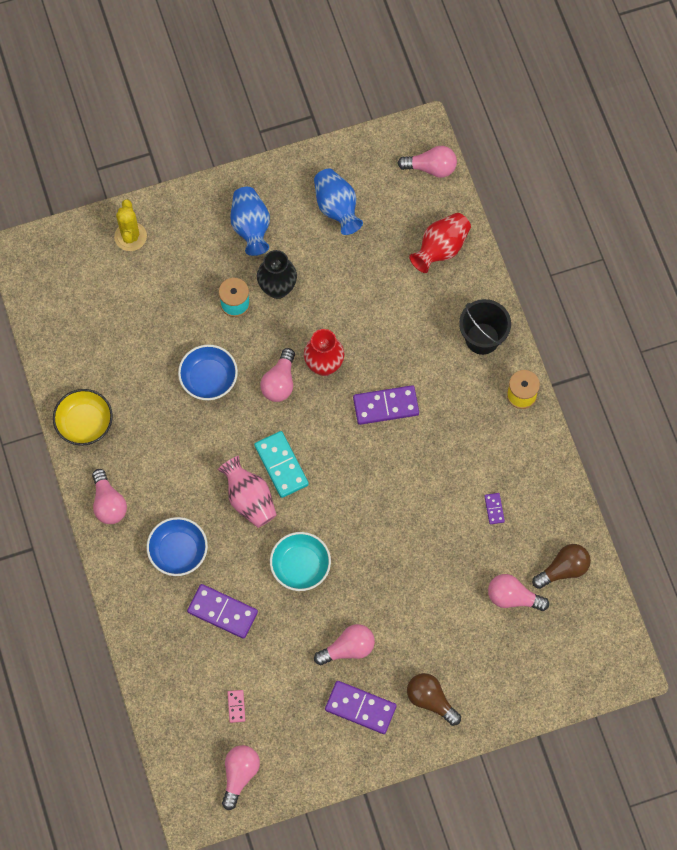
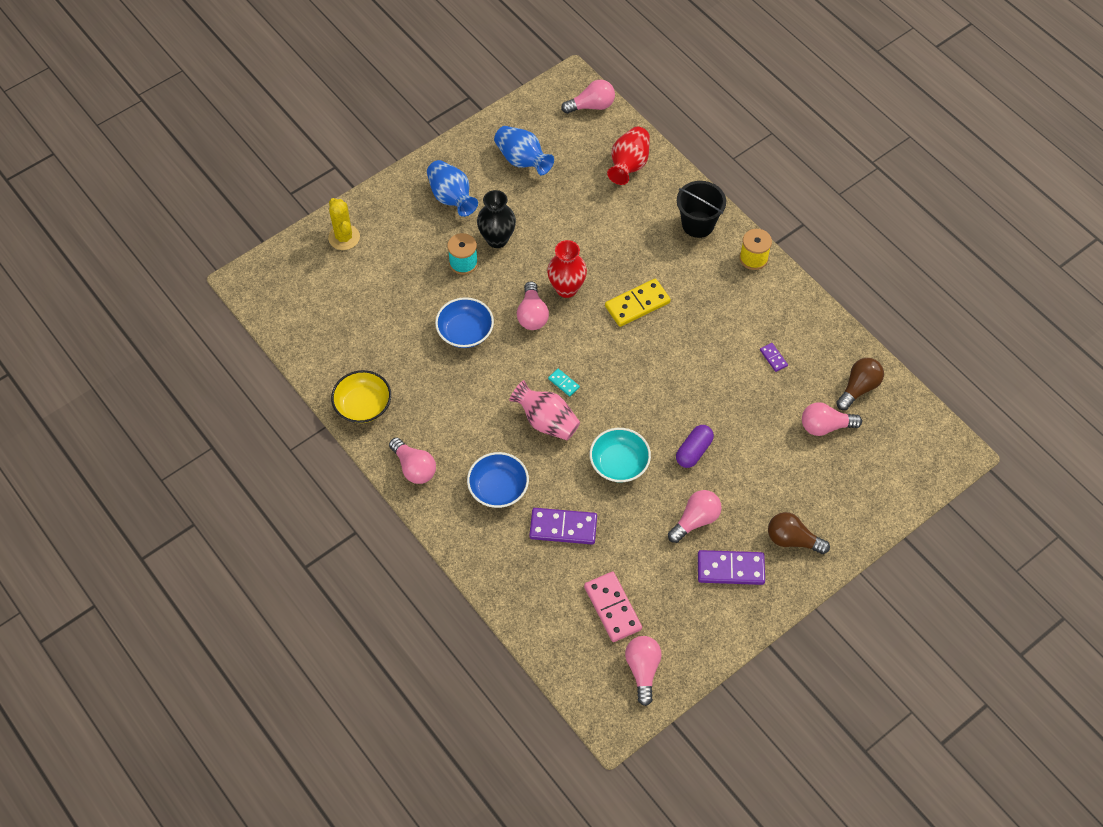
camera: 20 degrees left, 10 degrees down
pink domino [228,690,245,723] -> pink domino [584,572,642,642], size x2.05
turquoise domino [254,431,309,498] -> turquoise domino [548,369,580,396], size x0.49
purple domino [353,385,419,425] -> yellow domino [605,279,671,327]
none -> purple capsule [676,425,714,468]

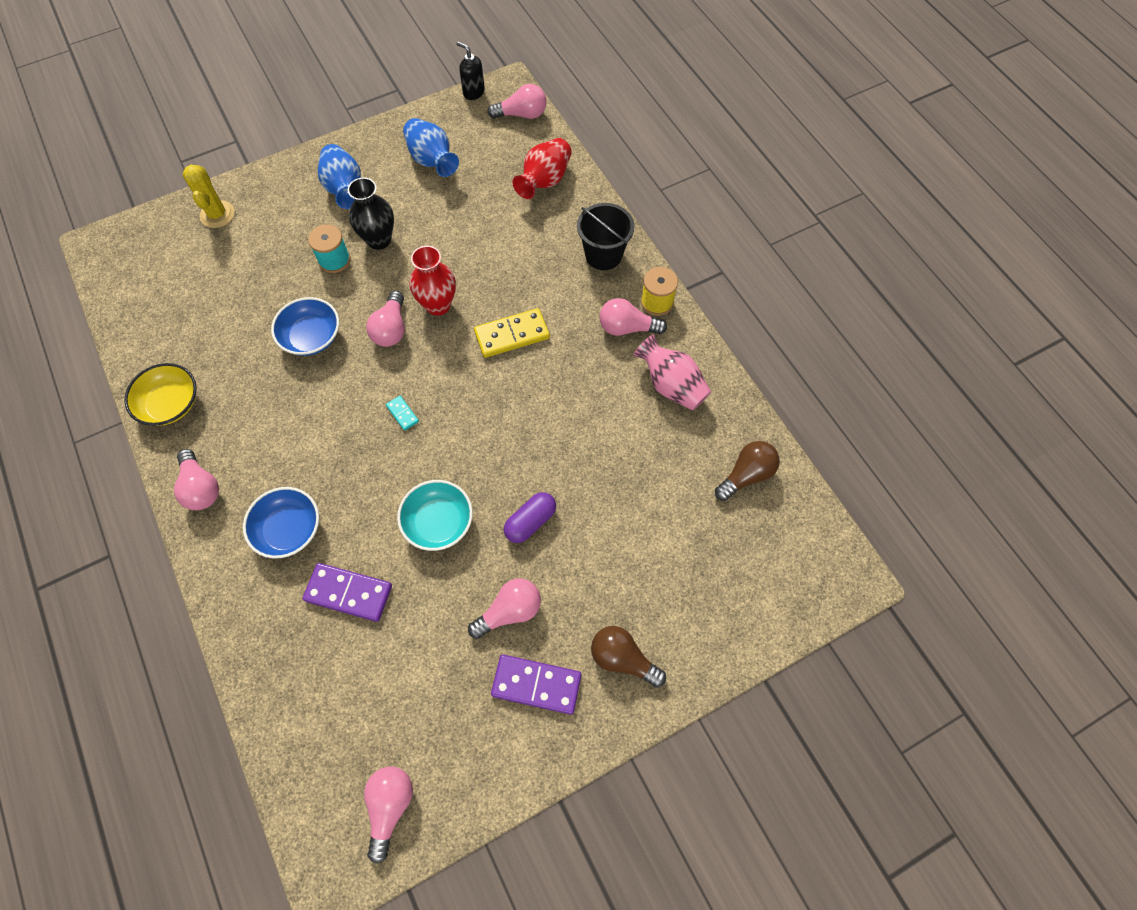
camera: 10 degrees right, 5 degrees up
pink vase [509,380,580,440] -> pink vase moved to [634,334,711,411]
pink domino [584,572,642,642] -> none
purple domino [760,343,788,372] -> none
pink light bulb [802,402,862,436] -> pink light bulb moved to [599,298,667,336]
none -> black soap dispenser [457,41,485,100]

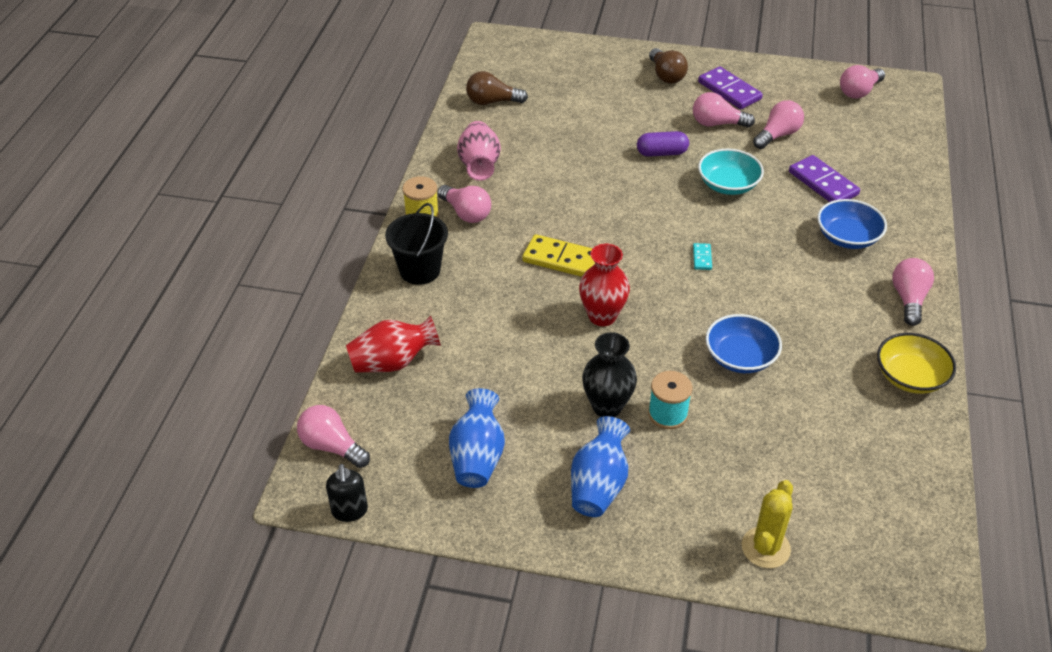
camera: 140 degrees left, 20 degrees down
pink light bulb [366,291,405,347] -> pink light bulb moved to [753,100,804,149]

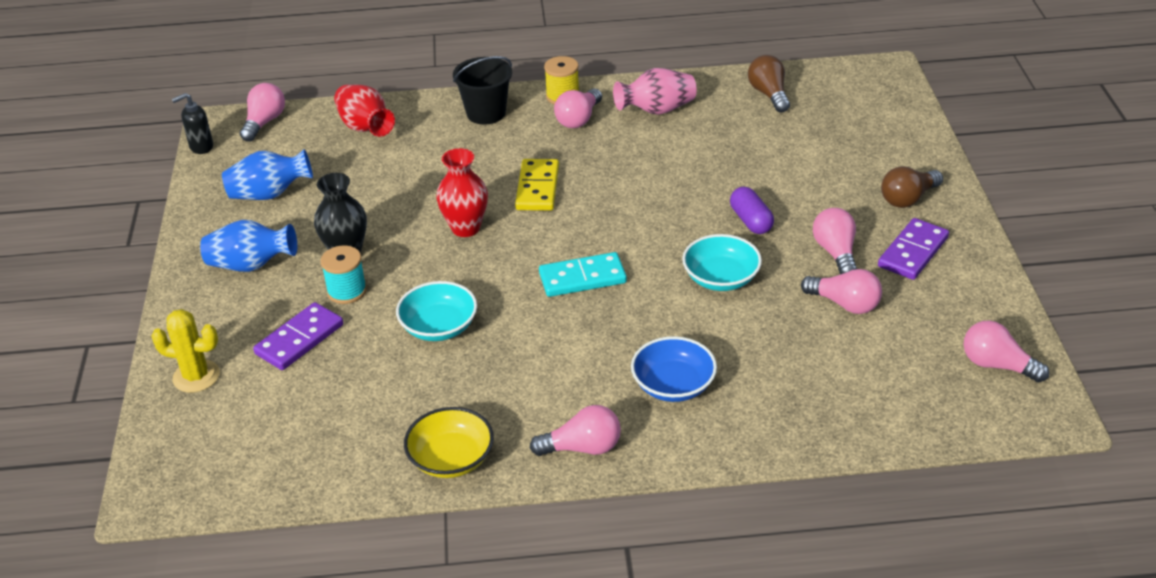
camera: 75 degrees right, 5 degrees down
turquoise domino [693,243,712,270] -> turquoise domino [539,252,627,297], size x2.05
blue bowl [706,314,782,373] -> turquoise bowl [396,281,477,341]
purple domino [789,155,860,202] -> purple domino moved to [253,302,343,370]

